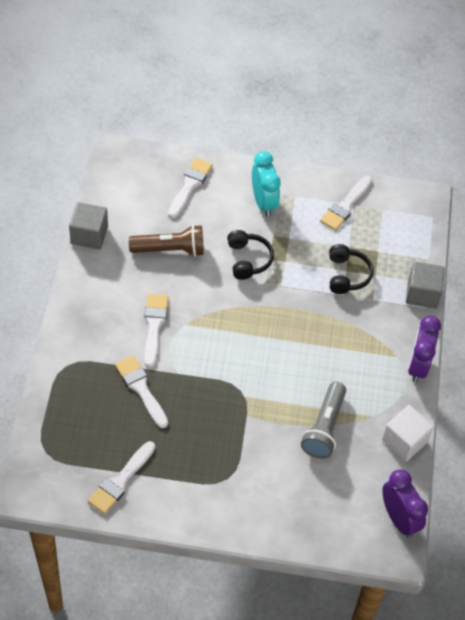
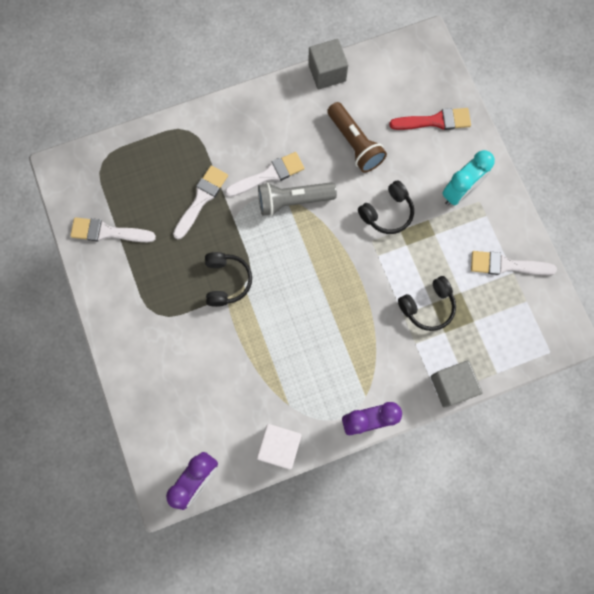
camera: 65 degrees right, 20 degrees up
white brush [168,158,213,218] -> red brush [389,108,471,130]
grey flashlight [301,382,346,459] -> grey flashlight moved to [258,182,337,216]
none -> black headphones [205,252,252,307]

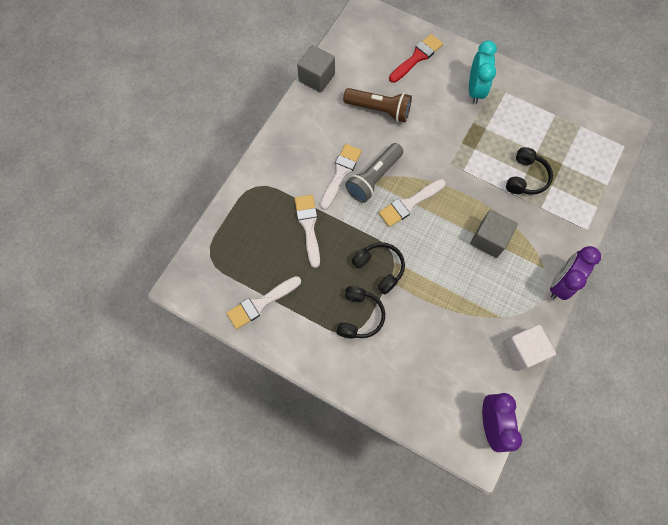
camera: 40 degrees left, 5 degrees down
black headphones [358,180,414,234] -> black headphones moved to [336,286,385,339]
grey cube [431,361,483,408] -> grey cube moved to [470,210,518,258]
white brush [471,251,557,275] -> white brush moved to [378,179,446,227]

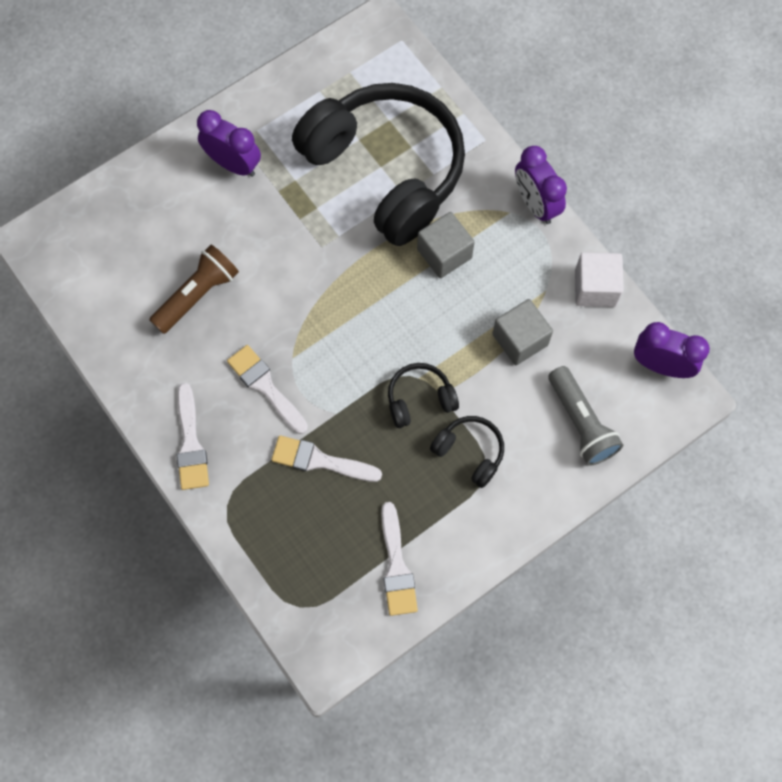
camera: 65 degrees left, 0 degrees up
grey cube [297,45,335,93] -> grey cube moved to [492,299,553,365]
grey flashlight [345,143,403,203] -> grey flashlight moved to [548,366,623,466]
white brush [378,179,446,227] -> white brush moved to [177,383,209,490]
red brush [389,34,443,83] -> none
turquoise clock [469,40,497,104] -> purple clock [197,110,261,177]
black headphones [506,147,553,195] -> black headphones [292,83,465,246], size x2.48

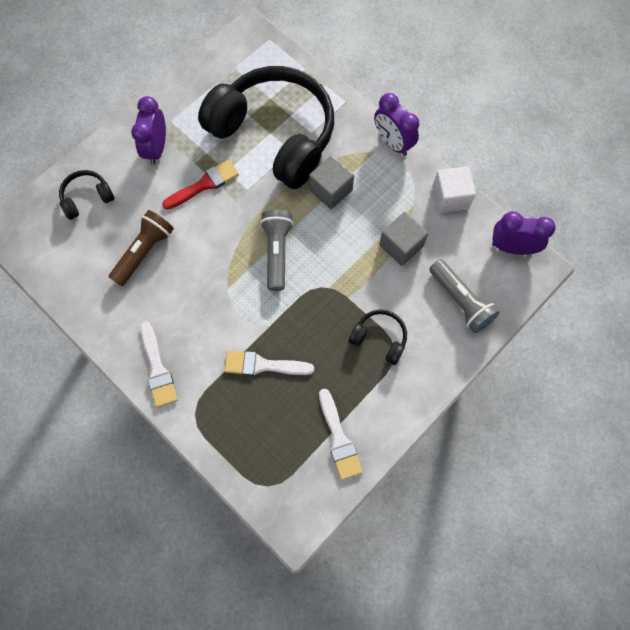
camera: 10 degrees left, 0 degrees up
purple clock [197,110,261,177] -> purple clock turned 105 degrees counterclockwise [131,96,166,165]
white brush [227,345,308,434] -> none
black headphones [388,363,459,428] -> black headphones moved to [59,170,115,220]
none -> red brush [162,159,239,210]
none -> grey flashlight [260,209,294,291]

